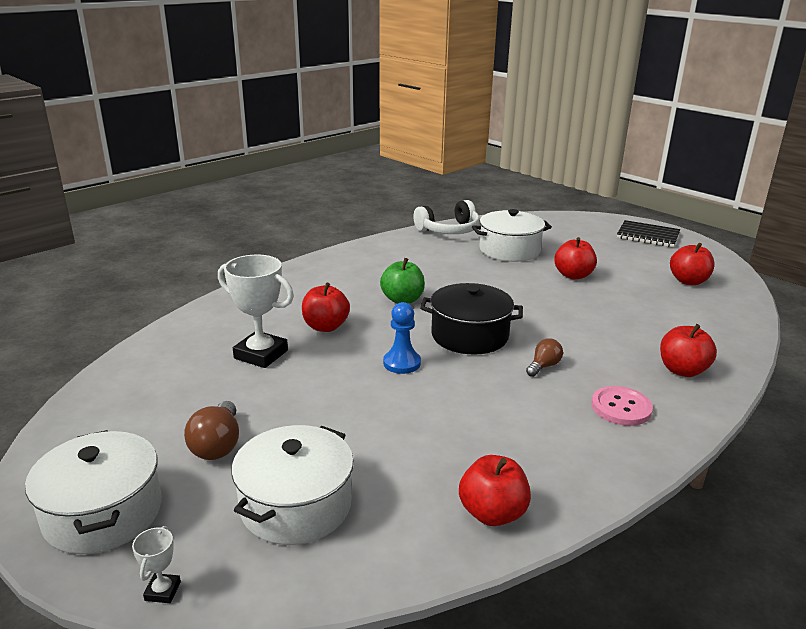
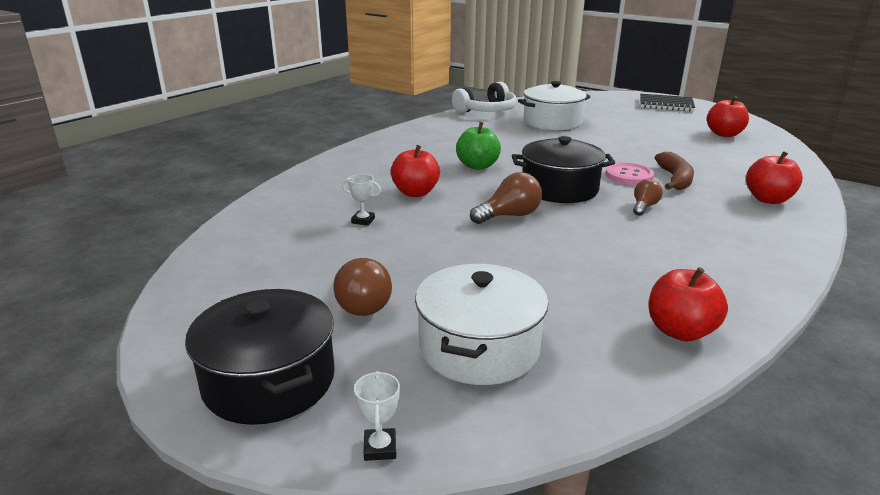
camera: 10 degrees left, 0 degrees up
white pot [25,430,162,554] -> black pot [185,289,335,425]
white trophy [218,255,294,368] -> white trophy [342,174,381,226], size x0.45
blue pawn [383,302,421,374] -> brown light bulb [470,172,542,224]
red apple [554,237,597,280] -> none
pink button [591,386,653,426] -> pink button moved to [605,163,654,185]
none -> brown banana [655,152,694,190]

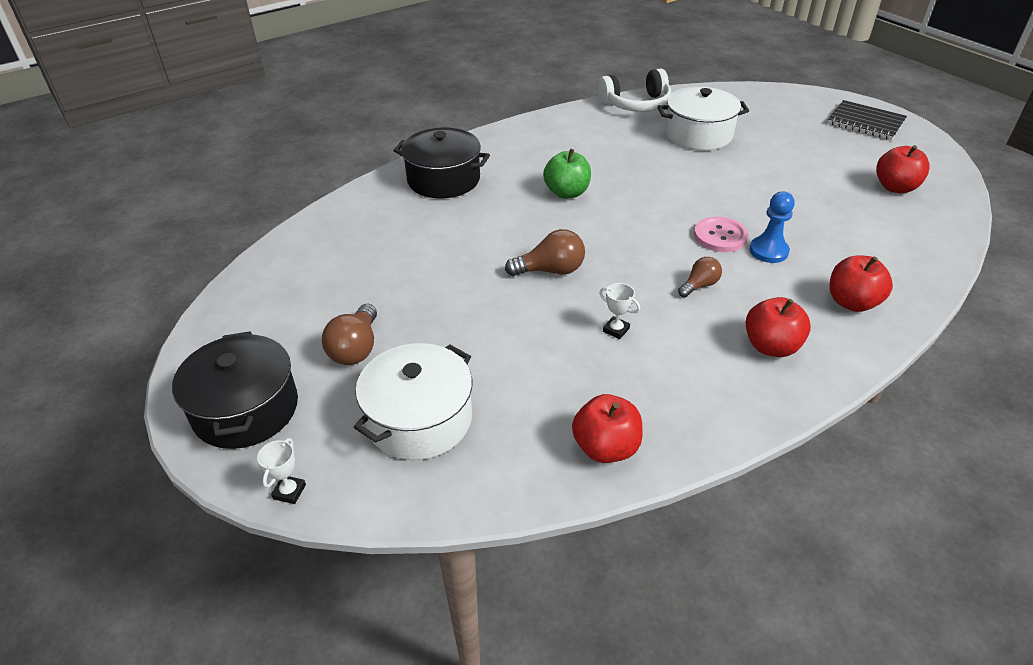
camera: 20 degrees right, 15 degrees up
white trophy [342,174,381,226] -> white trophy moved to [599,283,640,339]
red apple [391,145,440,197] -> red apple moved to [746,297,811,357]
black pot [512,136,615,203] -> black pot moved to [393,128,490,198]
brown banana [655,152,694,190] -> blue pawn [749,191,795,263]

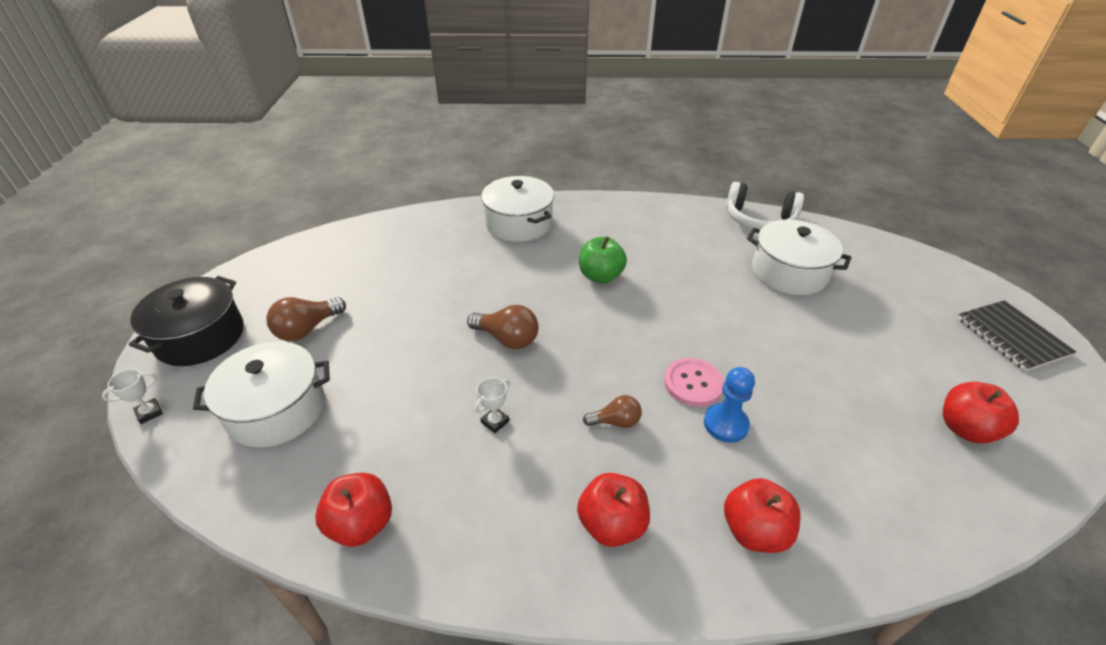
camera: 35 degrees right, 0 degrees up
black pot [393,128,490,198] -> white pot [481,176,554,242]
white trophy [599,283,640,339] -> white trophy turned 60 degrees clockwise [474,378,510,433]

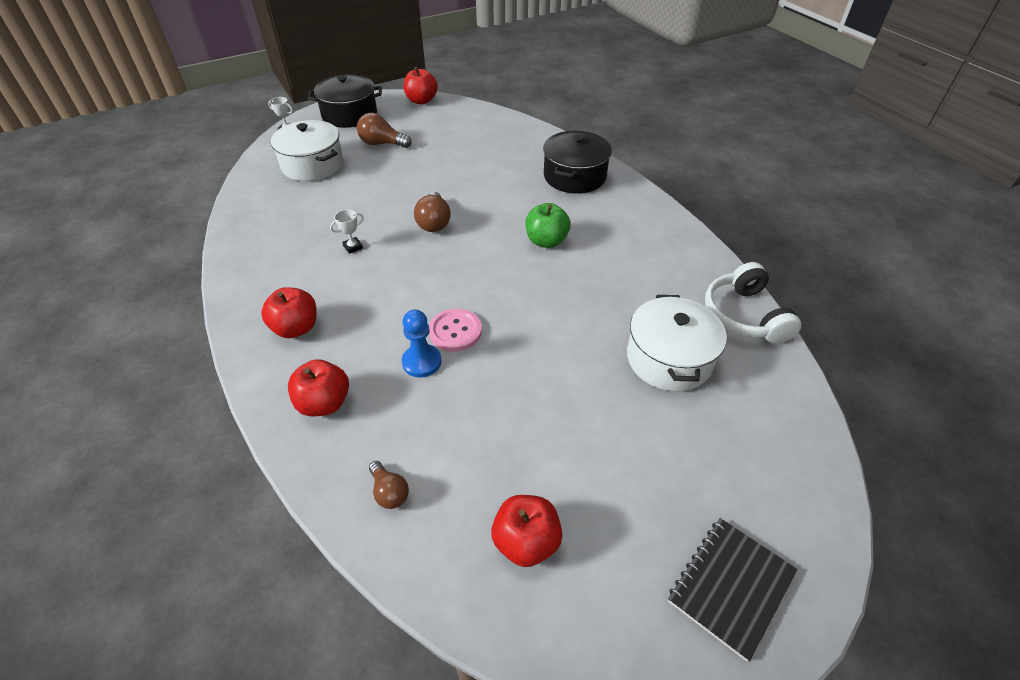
camera: 60 degrees right, 5 degrees up
red apple [315,473,392,547] -> red apple moved to [404,67,438,104]
white trophy [474,378,510,433] -> white trophy turned 45 degrees counterclockwise [330,210,364,254]
white pot [481,176,554,242] -> black pot [543,131,612,194]
brown light bulb [583,395,642,428] -> brown light bulb moved to [369,461,409,509]

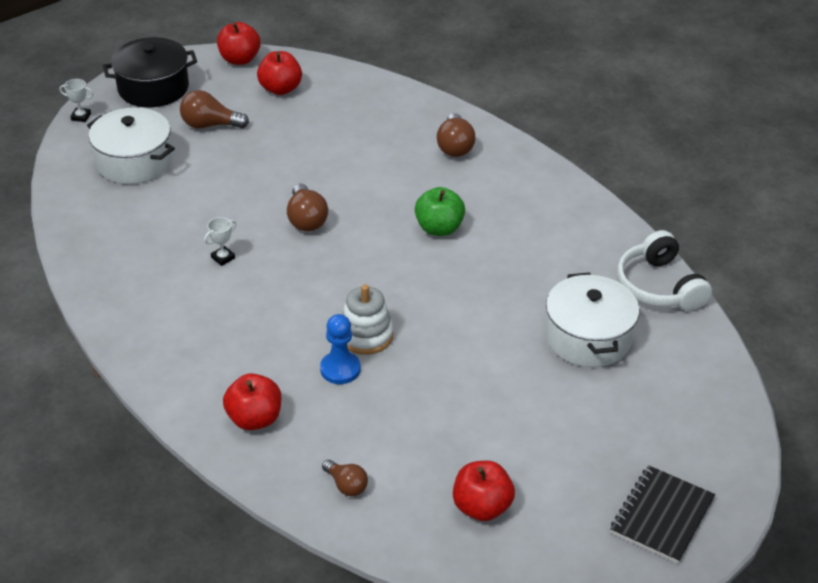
camera: 10 degrees left, 5 degrees down
red apple [261,287,317,338] -> red apple moved to [257,51,302,95]
pink button [429,309,482,352] -> white stacking toy [342,284,393,355]
black pot [543,131,612,194] -> brown light bulb [437,113,475,157]

